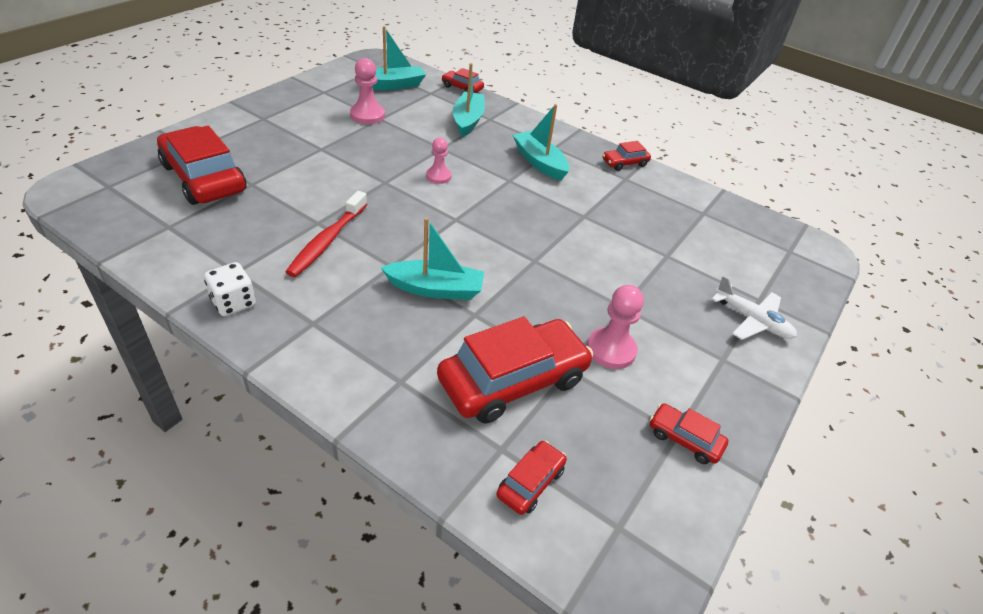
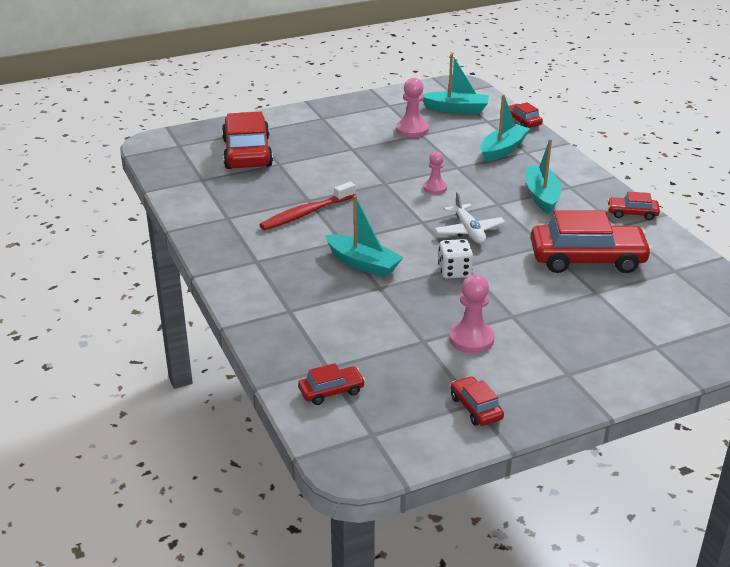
camera: 35 degrees right, 10 degrees down
white dice [204,262,256,316] -> white dice moved to [438,239,473,279]
red car [437,317,593,423] -> red car moved to [530,210,652,273]
white plane [711,275,797,340] -> white plane moved to [434,191,505,244]

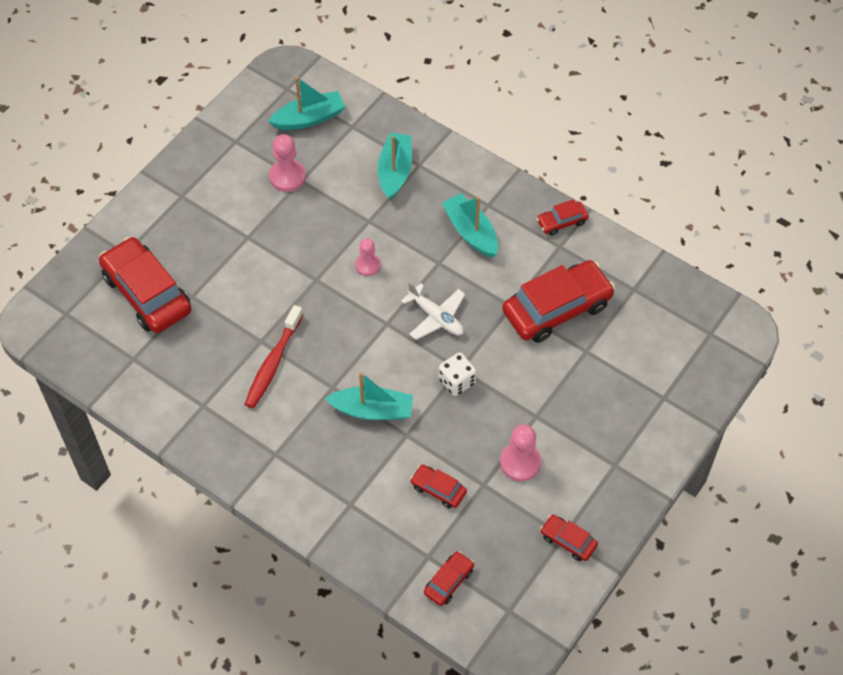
camera: 30 degrees left, 25 degrees up
red car [509,102,543,128] -> red car moved to [410,465,467,509]

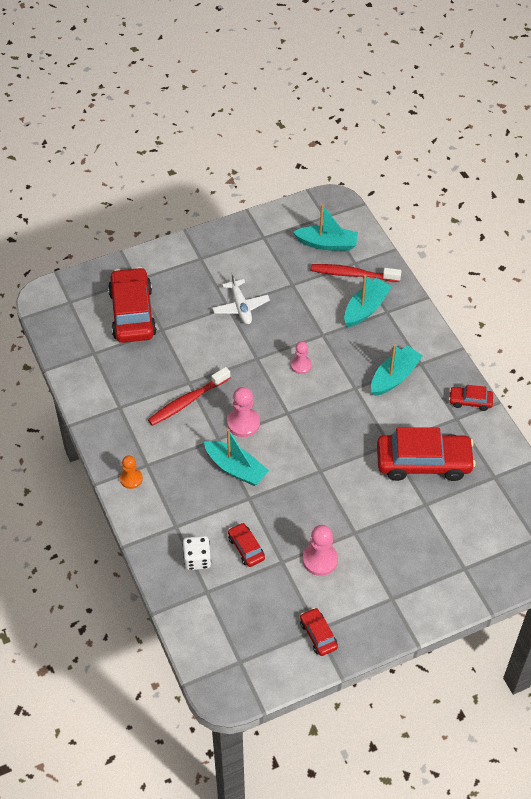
camera: 30 degrees right, 5 degrees down
pink pawn [269,134,306,192] -> pink pawn moved to [227,387,260,437]
white plane [401,282,465,340] -> white plane moved to [213,272,270,324]
red car [424,551,474,606] -> none
white dice [439,352,476,396] -> white dice moved to [182,536,211,570]
turquoise boat [442,193,498,258] -> turquoise boat turned 45 degrees clockwise [371,344,423,396]
none -> orange pawn [120,456,143,489]
none -> red toothbrush [311,264,401,282]

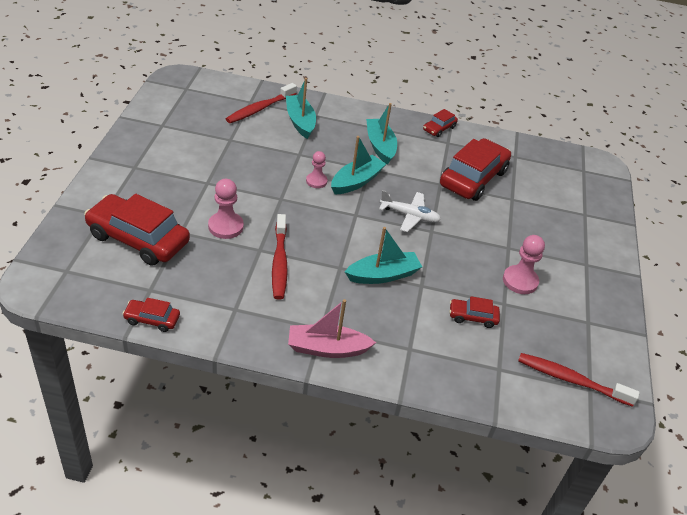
camera: 60 degrees left, 10 degrees down
orange pawn [120,456,143,489] -> pink boat [288,299,376,358]
white dice [182,536,211,570] -> none
white plane [213,272,270,324] -> white plane moved to [379,190,441,232]
pink pawn [227,387,260,437] -> pink pawn moved to [208,179,244,239]
turquoise boat [293,204,358,251] -> turquoise boat moved to [331,136,386,194]
red car [300,608,338,656] -> red car moved to [122,298,180,332]
none -> red toothbrush [518,353,640,407]

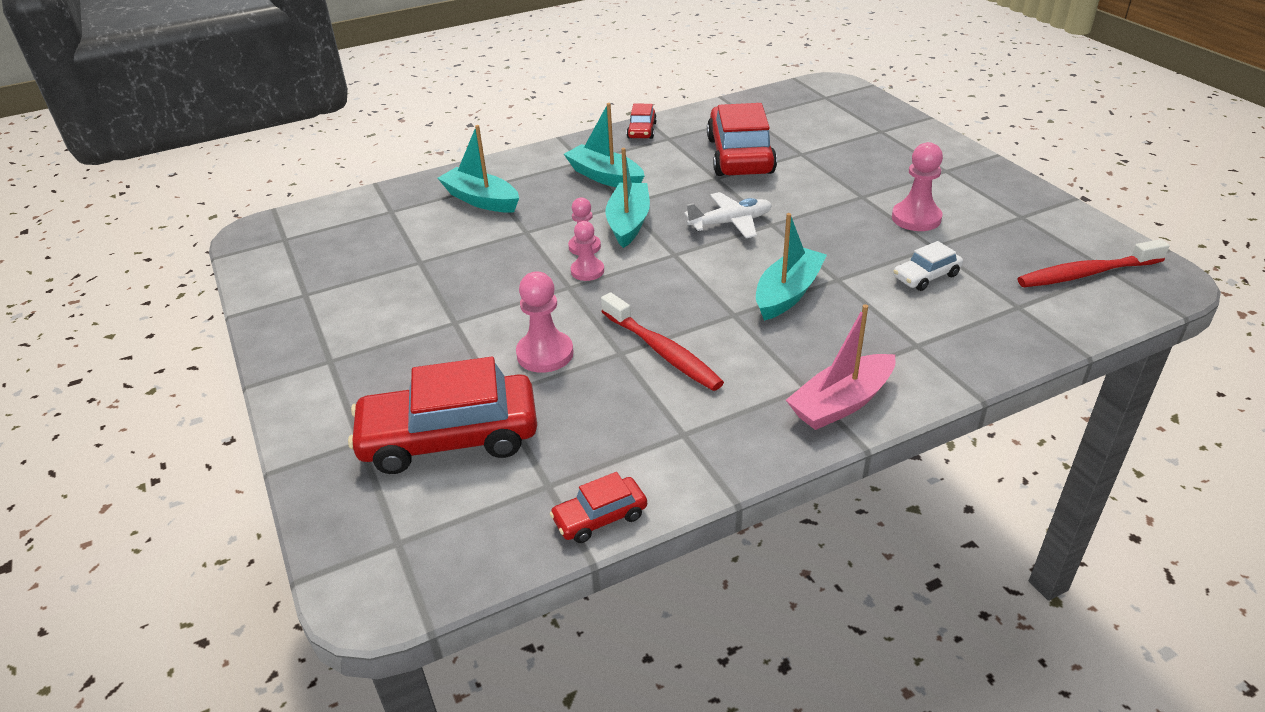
camera: 30 degrees left, 5 degrees down
red toothbrush [226,83,297,123] -> none
red car [449,296,500,328] -> white car [893,241,963,291]
none -> pink pawn [571,221,604,281]

